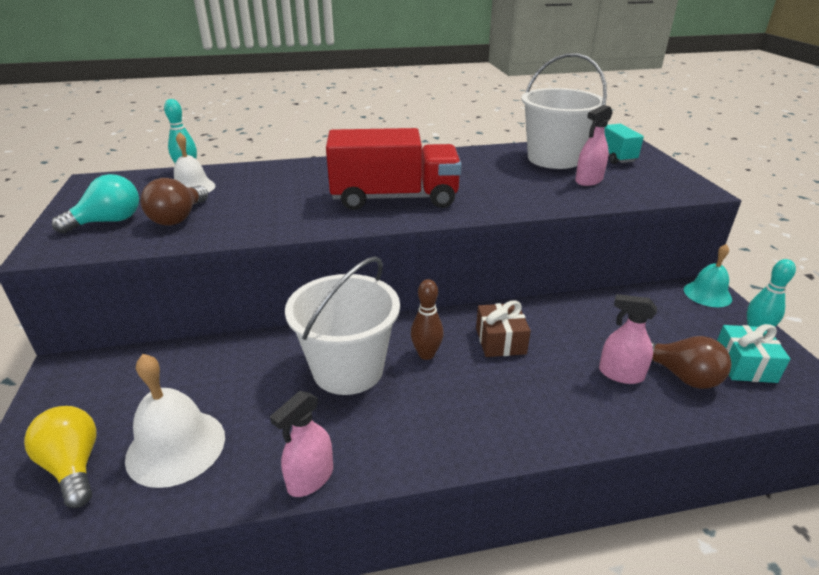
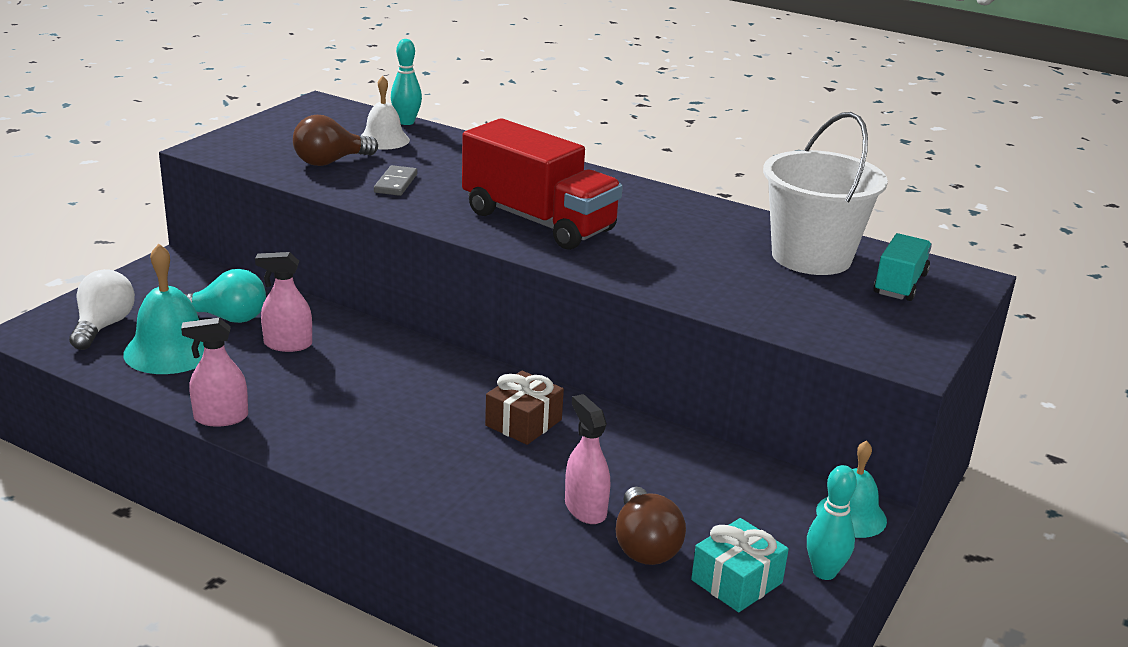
camera: 40 degrees right, 5 degrees down
yellow light bulb [24,406,97,508] -> white light bulb [69,269,135,350]
turquoise light bulb [52,174,139,233] -> turquoise light bulb moved to [185,269,266,323]
white bell [125,354,225,488] -> turquoise bell [123,244,204,374]
white bucket [285,257,400,395] -> none
brown bowling pin [411,279,444,360] -> none
pink spray bottle [575,105,613,186] -> pink spray bottle moved to [255,252,312,352]
none -> grey domino [374,165,417,196]

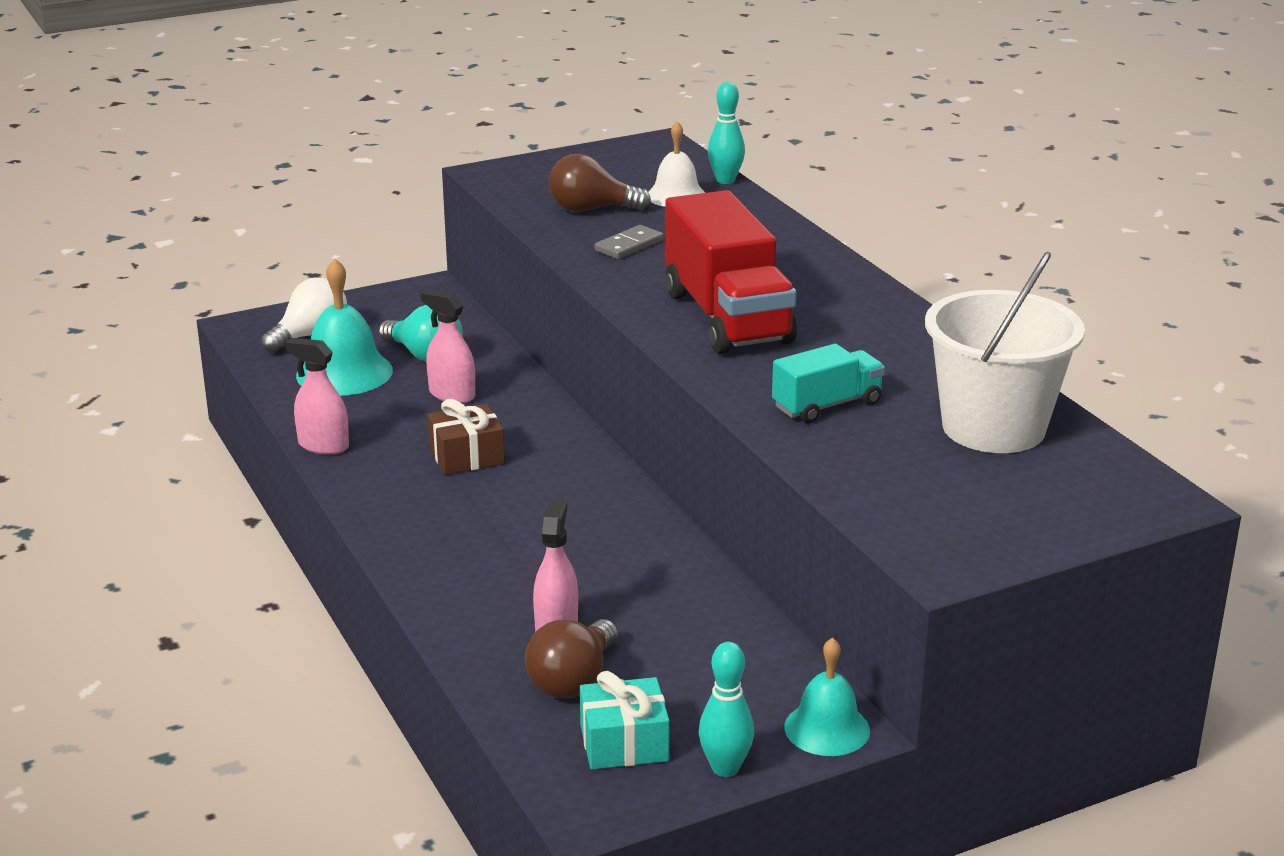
camera: 35 degrees right, 0 degrees up
brown gift [485,371,564,445] -> brown gift moved to [427,399,505,475]
turquoise truck [874,233,932,301] -> turquoise truck moved to [772,344,885,423]

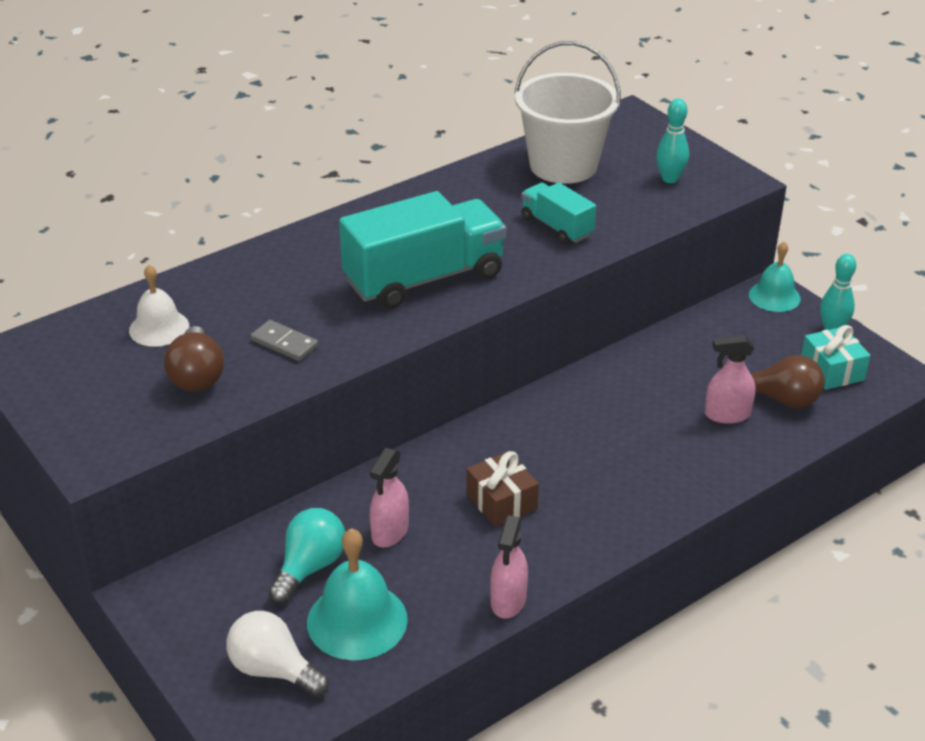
camera: 100 degrees left, 10 degrees up
red truck [665,190,797,354] -> turquoise truck [339,191,506,309]
turquoise bowling pin [708,82,745,184] -> turquoise bowling pin moved to [656,99,689,183]

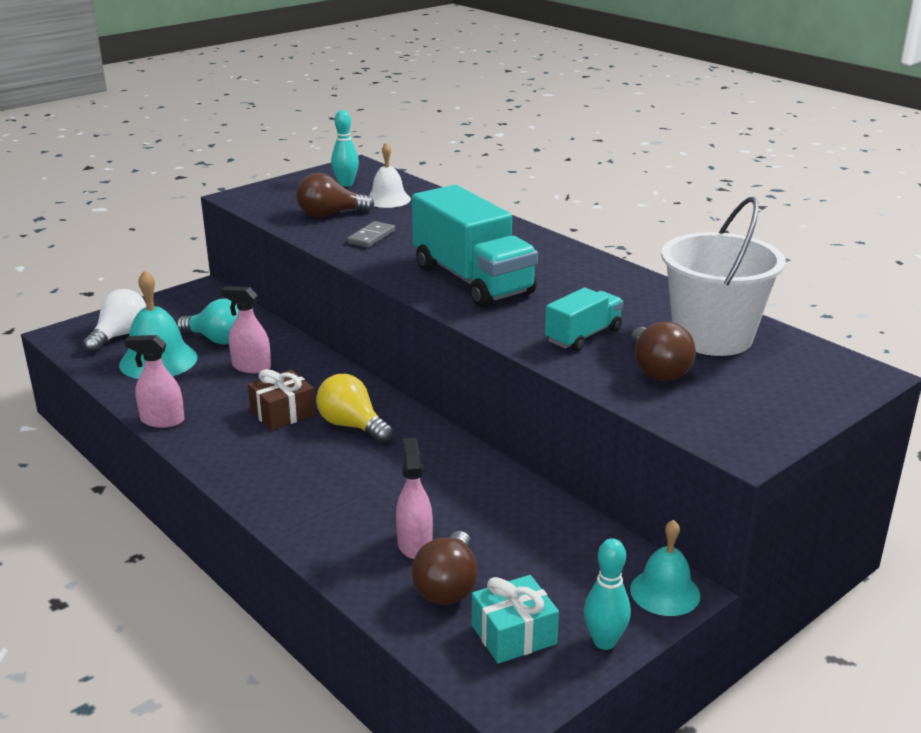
camera: 85 degrees right, 10 degrees down
turquoise bowling pin [656,99,689,183] -> turquoise bowling pin moved to [331,110,359,187]
none -> yellow light bulb [316,374,393,443]
none -> brown light bulb [631,322,696,381]

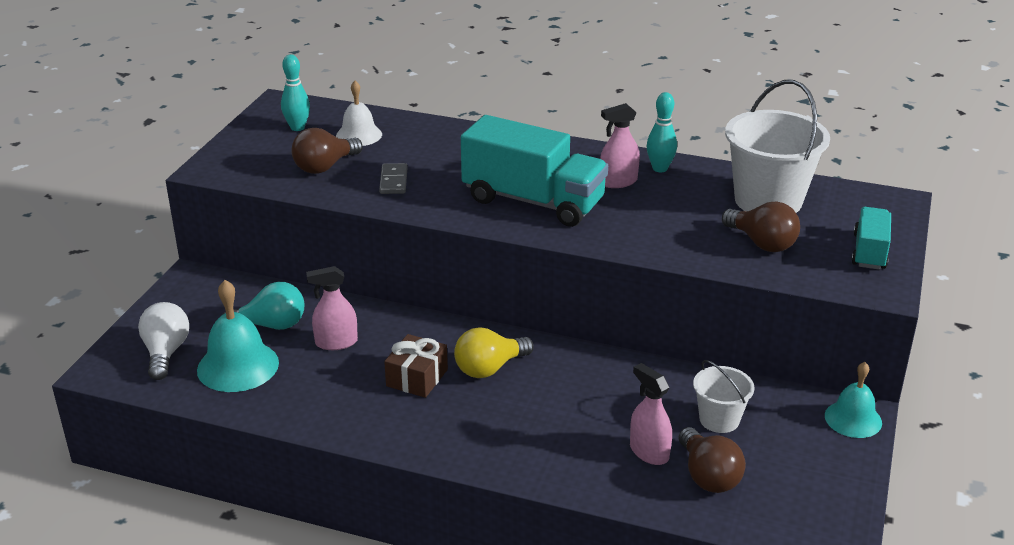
camera: 30 degrees left, 5 degrees up
pink spray bottle [124,335,185,428] -> pink spray bottle moved to [600,103,640,188]
yellow light bulb [316,374,393,443] -> yellow light bulb turned 45 degrees counterclockwise [454,327,534,378]
turquoise gift [472,575,559,664] -> none
turquoise truck [545,288,623,351] -> turquoise truck moved to [851,207,891,270]
turquoise bowling pin [584,538,631,650] -> turquoise bowling pin moved to [646,92,677,172]
none -> white bucket [693,360,755,433]

